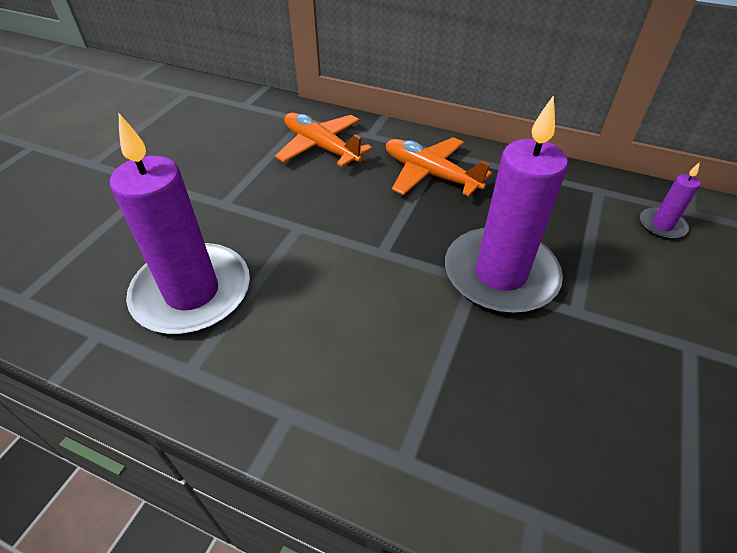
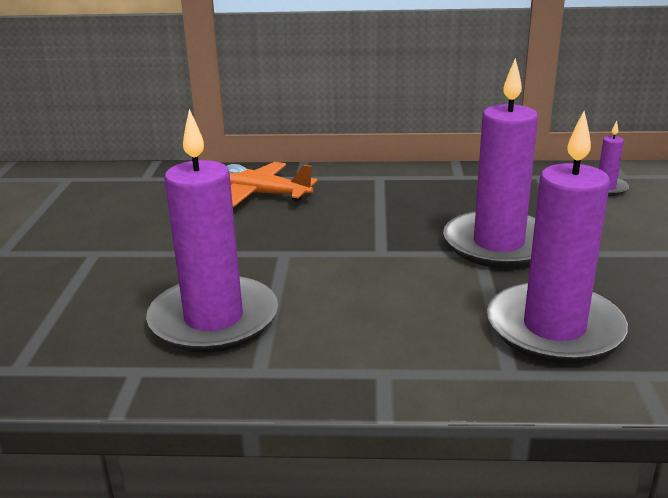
camera: 20 degrees left, 20 degrees down
orange plane [386,137,492,196] -> none
none -> purple candle [487,111,628,364]

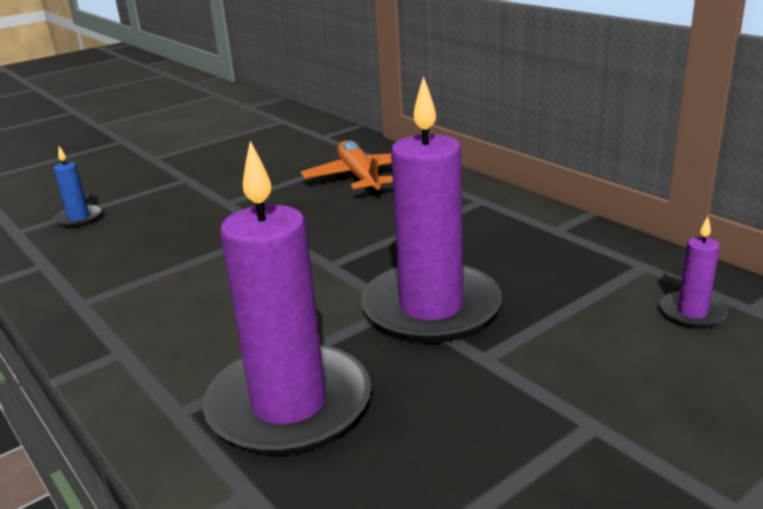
camera: 50 degrees right, 0 degrees up
purple candle [146,109,278,353] -> none
none -> blue candle [53,146,102,227]

